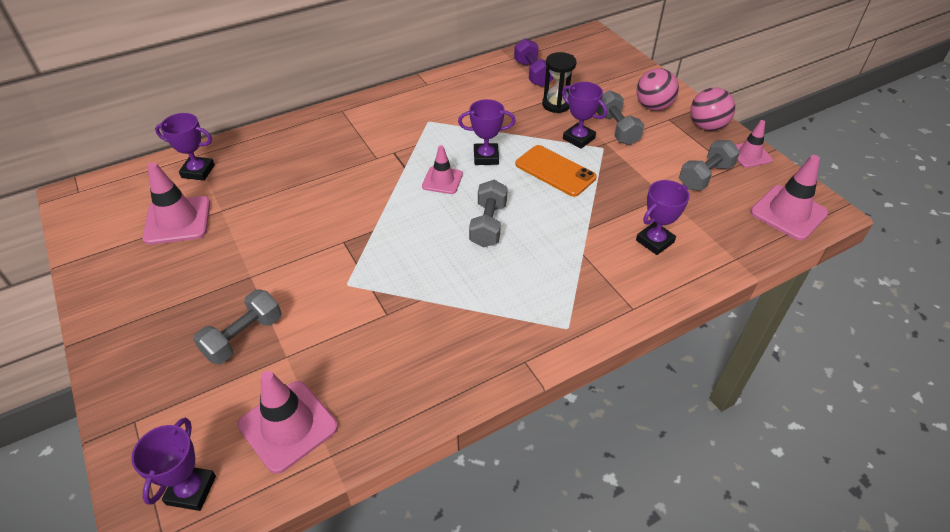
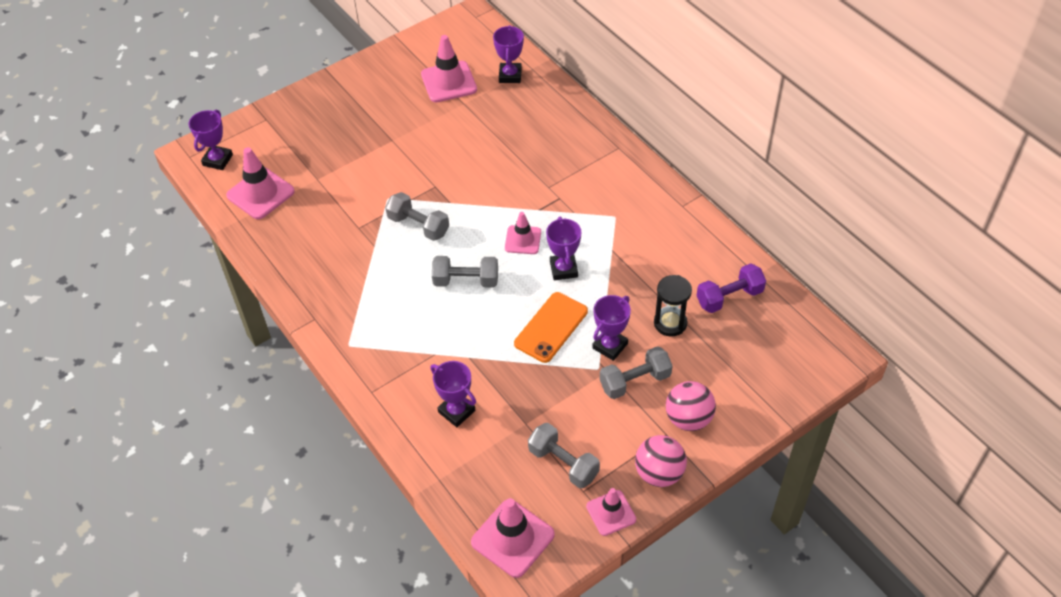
camera: 85 degrees right, 5 degrees up
purple trophy [131,418,216,511] -> purple trophy turned 75 degrees counterclockwise [188,109,233,170]
grey dumbbell [193,289,282,364] -> grey dumbbell moved to [385,192,449,241]

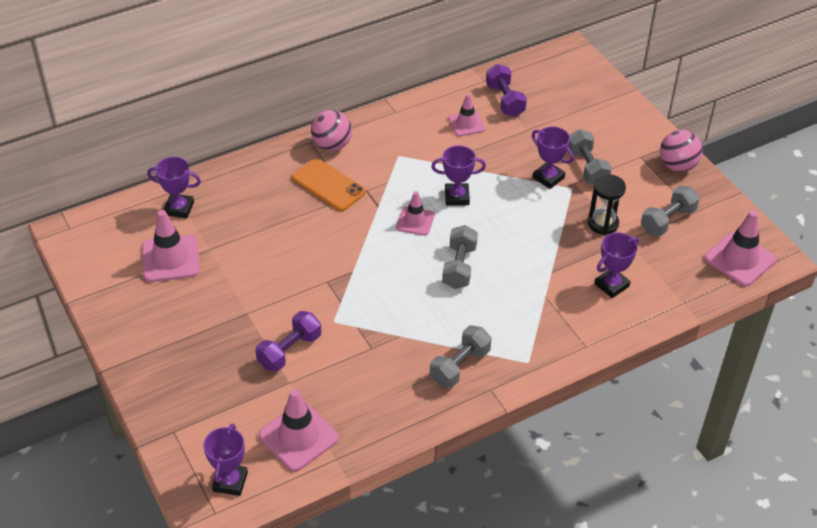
camera: 85 degrees left, 5 degrees down
purple trophy [188,109,233,170] -> purple trophy turned 75 degrees clockwise [203,423,248,496]
grey dumbbell [385,192,449,241] -> grey dumbbell moved to [430,326,492,388]
orange phone [514,292,588,363] -> orange phone moved to [292,158,366,211]
pink traffic cone [586,488,636,536] -> pink traffic cone moved to [448,94,485,136]
black hourglass [654,275,692,337] -> black hourglass moved to [588,174,626,235]
pink ball [666,381,716,431] -> pink ball moved to [311,110,352,151]
none -> purple dumbbell [255,311,321,372]

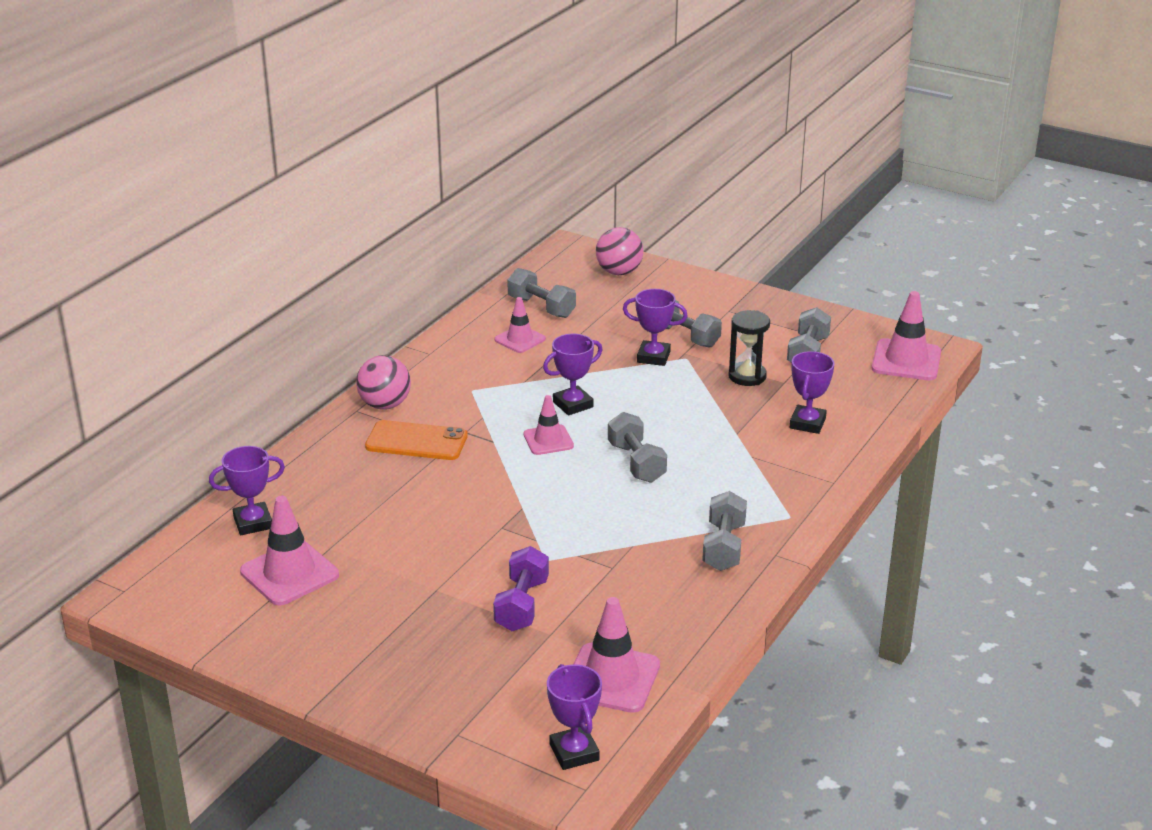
camera: 30 degrees left, 15 degrees down
purple dumbbell [486,64,527,117] -> grey dumbbell [507,268,576,318]
pink ball [660,130,703,172] -> pink ball moved to [596,227,643,275]

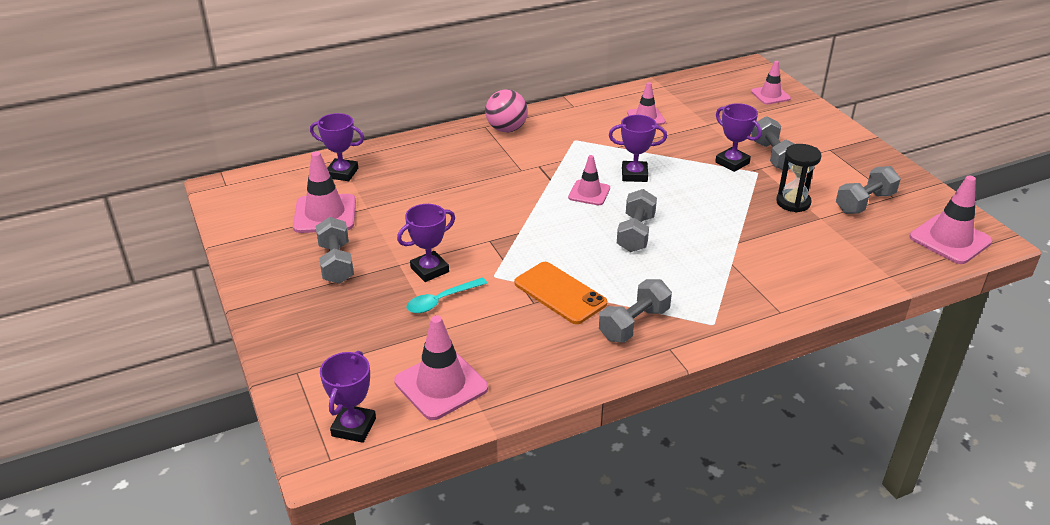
camera: 35 degrees right, 5 degrees up
orange phone [365,420,468,460] -> orange phone moved to [514,262,607,324]
purple dumbbell [493,546,549,631] -> turquoise spoon [406,278,487,313]
grey dumbbell [507,268,576,318] -> grey dumbbell moved to [316,217,354,284]
pink ball [596,227,643,275] -> pink traffic cone [751,61,791,104]
purple trophy [790,351,835,434] -> purple trophy moved to [397,204,455,282]

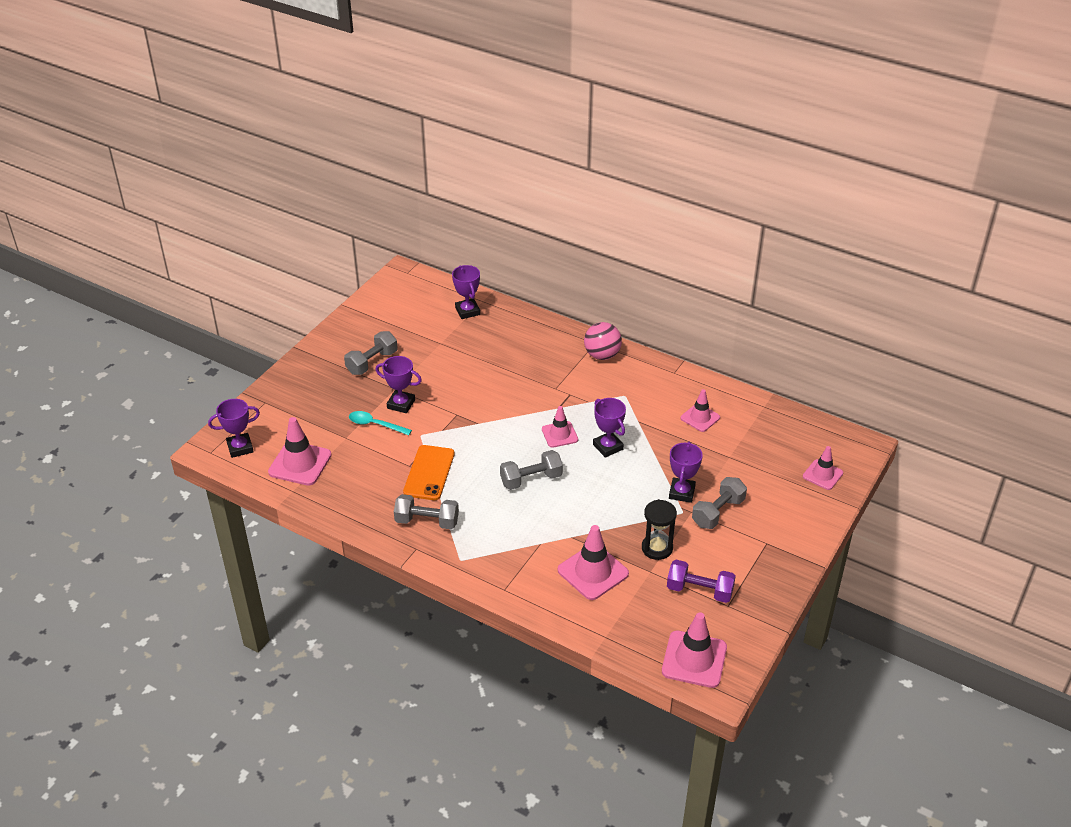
camera: 55 degrees right, 5 degrees up
pink traffic cone [293,151,356,233] -> pink traffic cone moved to [558,525,629,600]
grey dumbbell [836,166,901,214] -> purple dumbbell [667,560,736,603]

